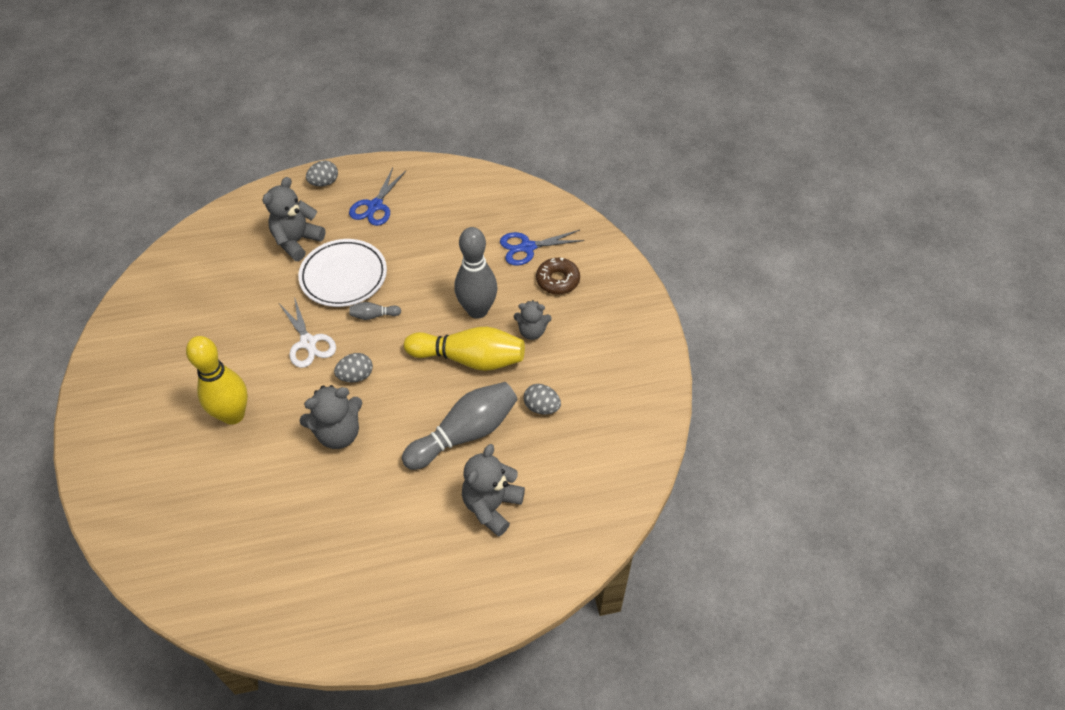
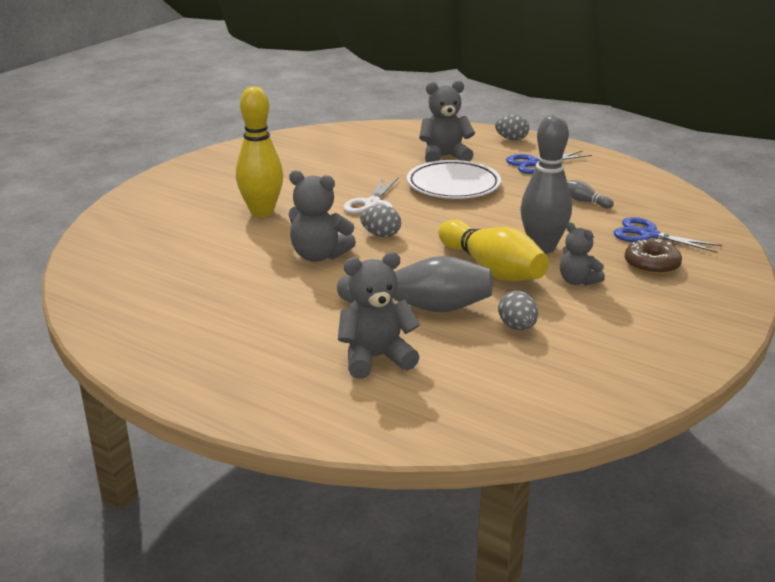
camera: 45 degrees right, 25 degrees down
grey bowling pin [350,302,401,320] -> grey bowling pin moved to [567,180,614,209]

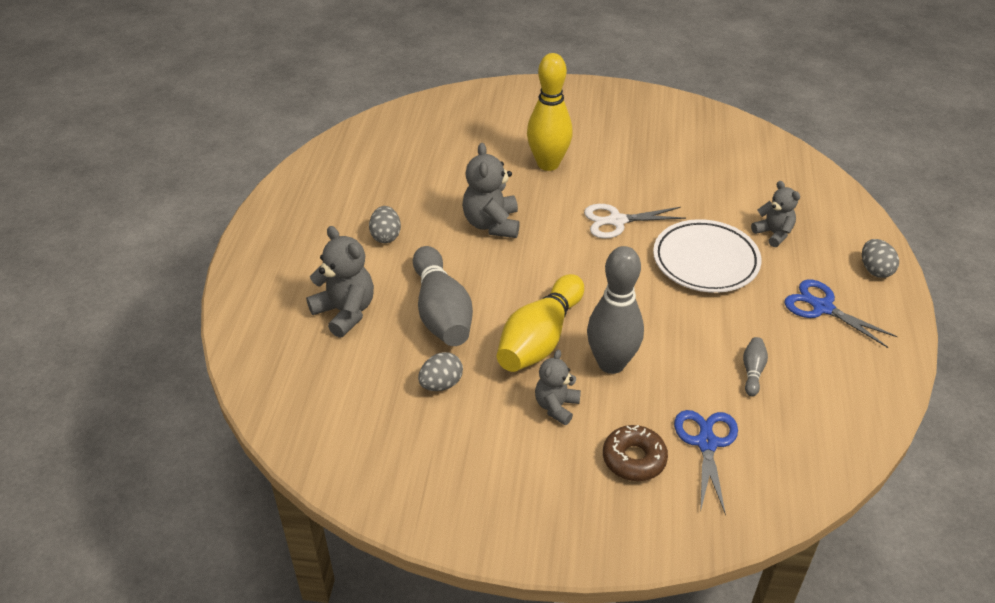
camera: 65 degrees right, 15 degrees up
grey egg [360,205,401,237] -> grey egg moved to [369,206,401,243]
grey teddy bear [419,81,475,163] -> grey teddy bear [751,181,800,247], size x0.65

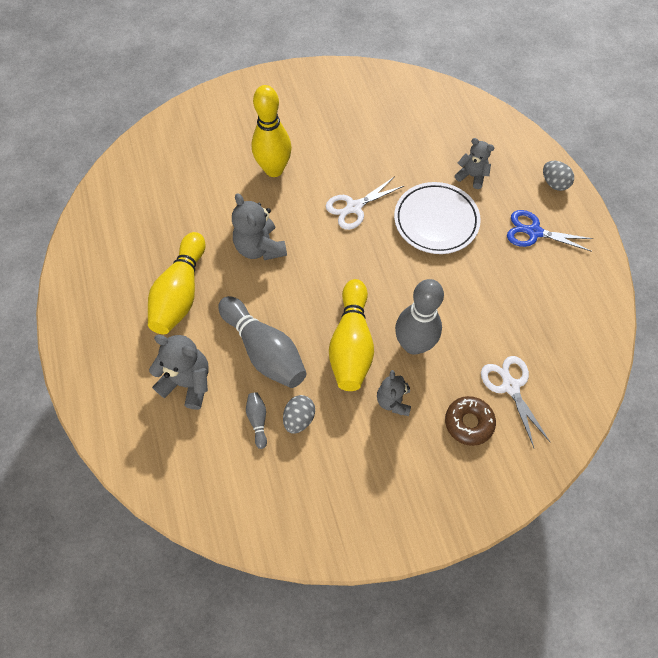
camera: 25 degrees left, 20 degrees up
grey egg [369,206,401,243] -> yellow bowling pin [148,232,205,334]
blue scissors [674,410,738,515] -> white scissors [481,356,551,448]
grey bowling pin [743,337,768,396] -> grey bowling pin moved to [246,392,267,449]

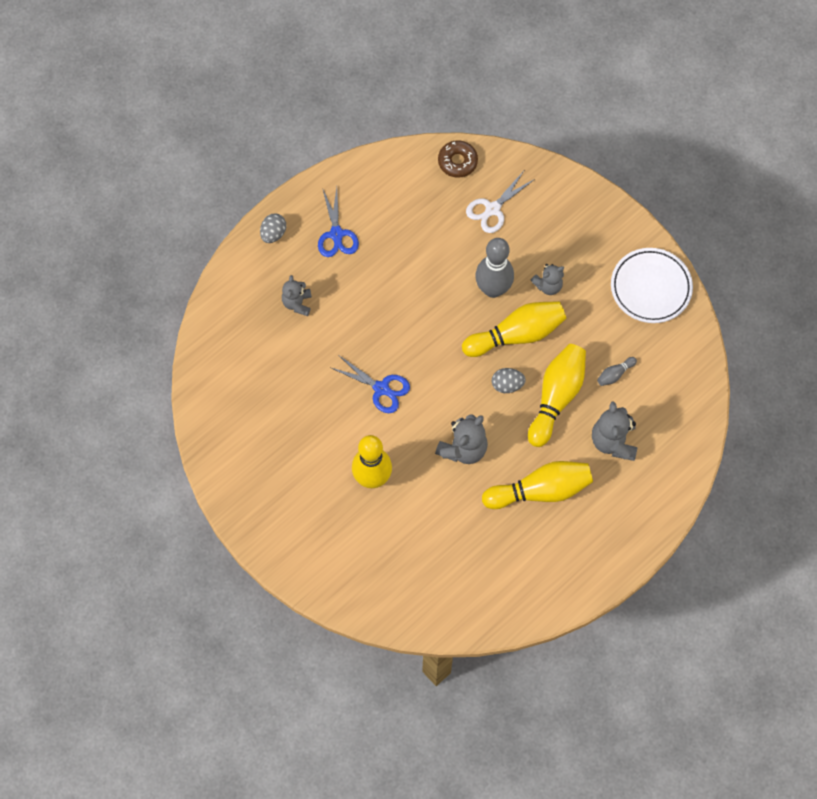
camera: 115 degrees left, 5 degrees up
grey bowling pin [218,296,307,388] -> yellow bowling pin [528,344,586,447]
grey egg [283,395,315,433] -> grey egg moved to [492,368,526,393]
white scissors [326,176,404,230] -> blue scissors [331,356,410,413]
white plate [394,182,481,254] -> white plate moved to [611,248,693,323]
brown donut [445,396,496,446] -> brown donut moved to [438,140,478,178]

